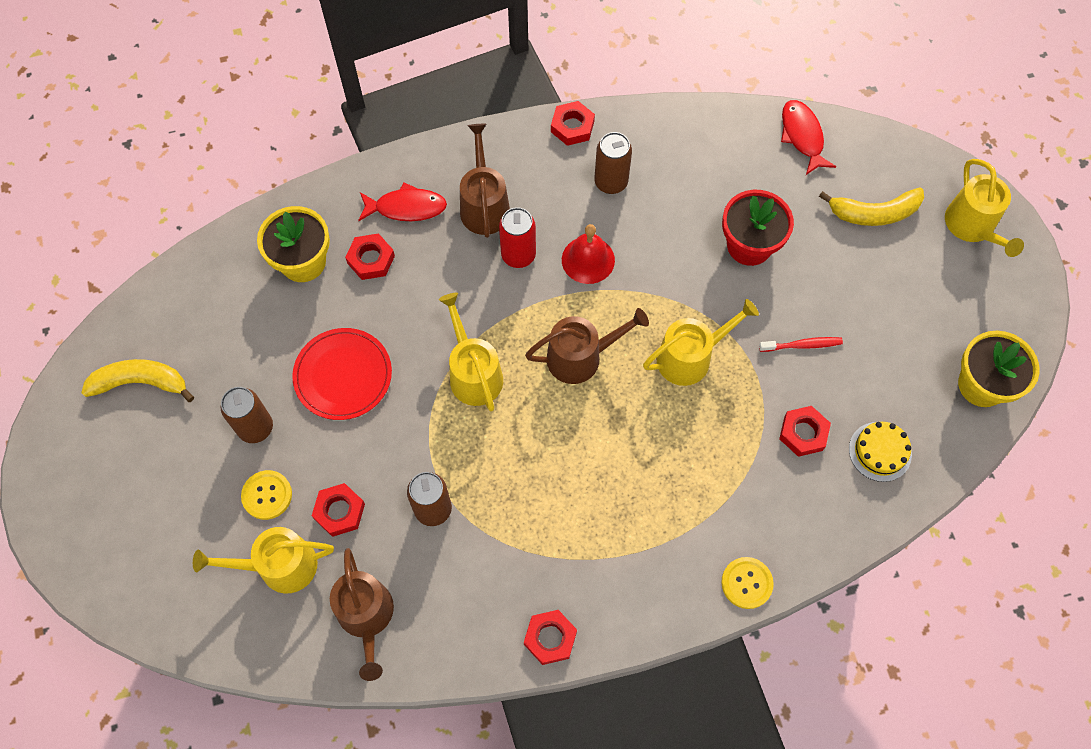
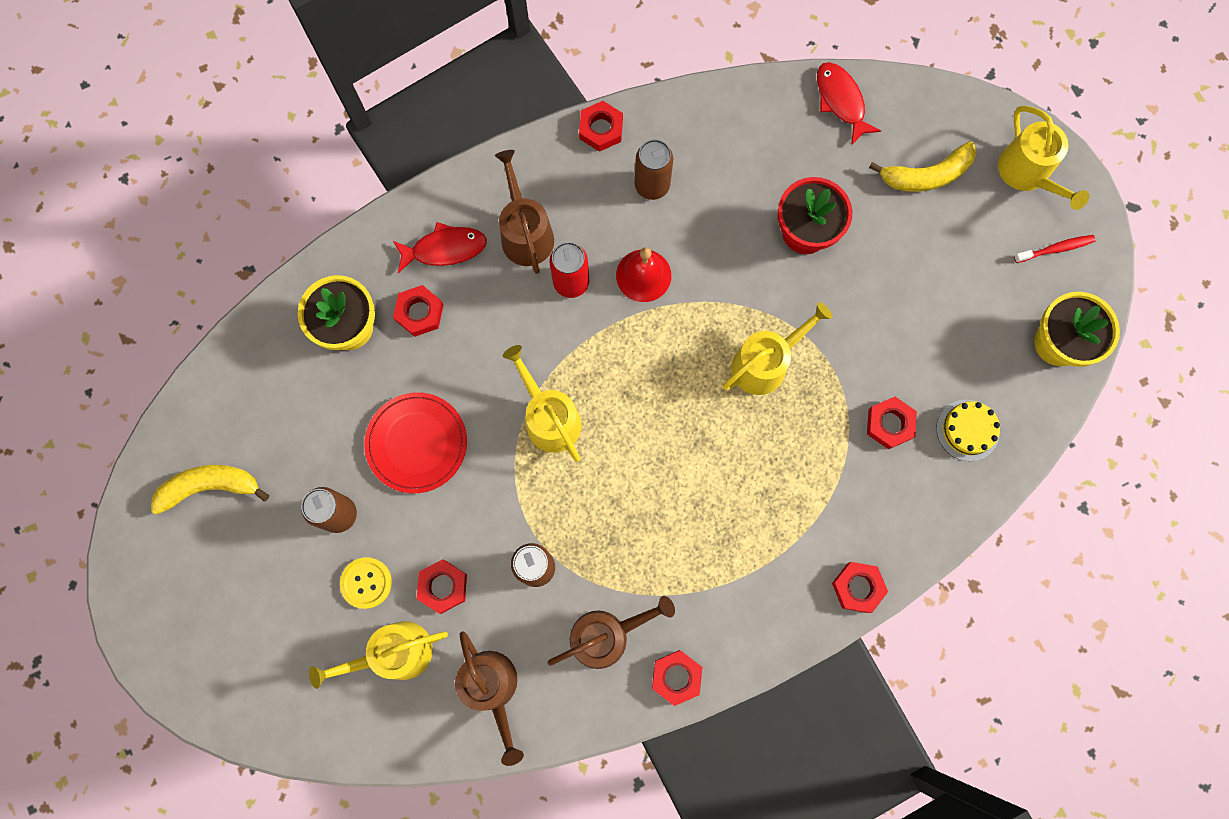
camera: 10 degrees left, 10 degrees up
brown watering can [525,308,649,384] -> brown watering can moved to [548,596,675,669]
yellow button [721,557,774,609] -> red nut [832,562,888,613]
red toothbrush [759,337,843,352] -> red toothbrush moved to [1014,235,1096,263]

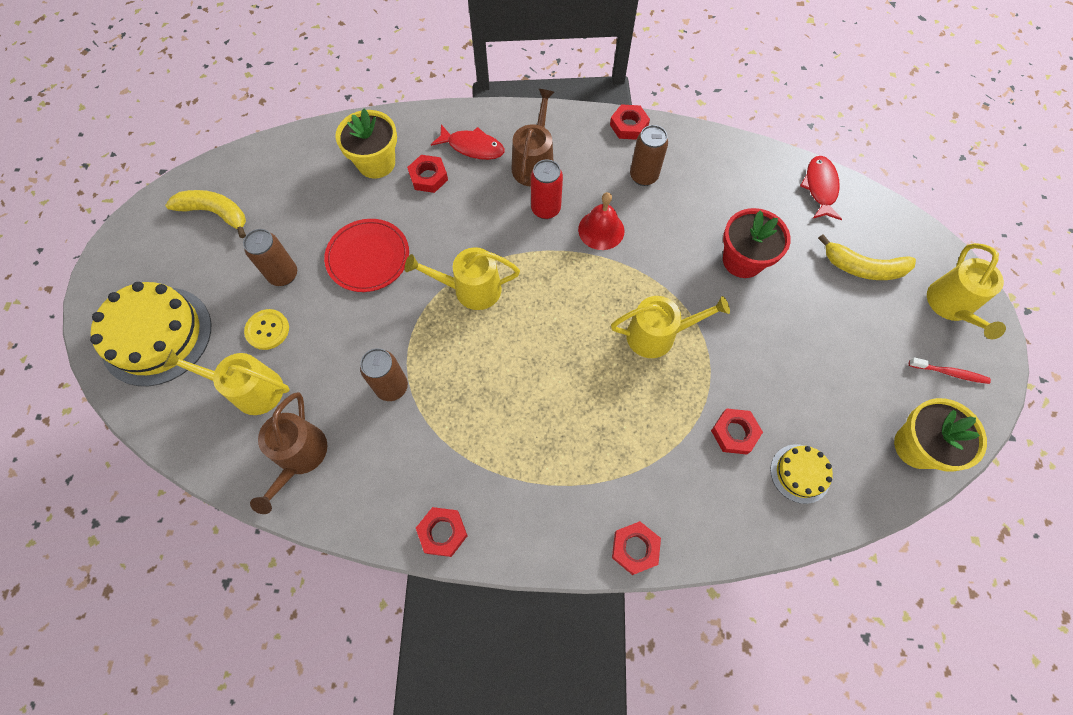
camera: 30 degrees right, 10 degrees down
red nut [417,559,467,614] -> none
yellow watering can [503,345,581,462] -> yellow watering can turned 90 degrees counterclockwise [405,247,520,310]
brown watering can [548,596,675,669] -> none
none -> yellow cake [90,282,211,386]

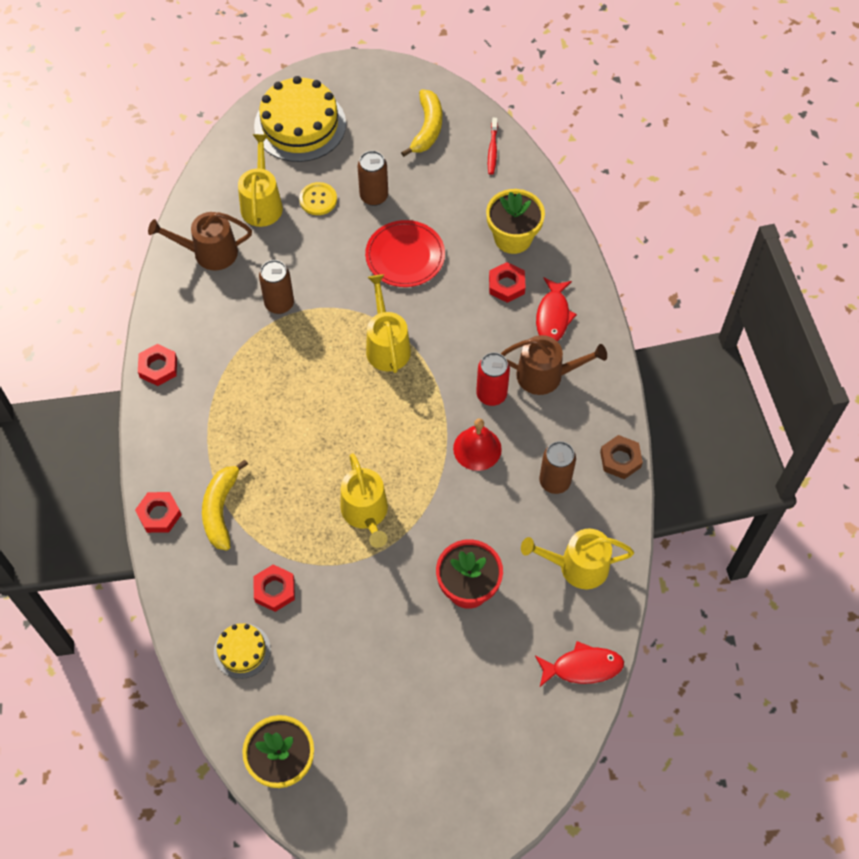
camera: 80 degrees right, 5 degrees down
red nut [610,104,650,140] -> brown nut [600,435,643,479]
yellow banana [818,234,916,280] -> yellow banana moved to [202,460,248,551]
red toothbrush [909,357,991,384] -> red toothbrush moved to [488,118,498,175]
yellow watering can [927,243,1006,339] -> yellow watering can moved to [521,529,634,589]

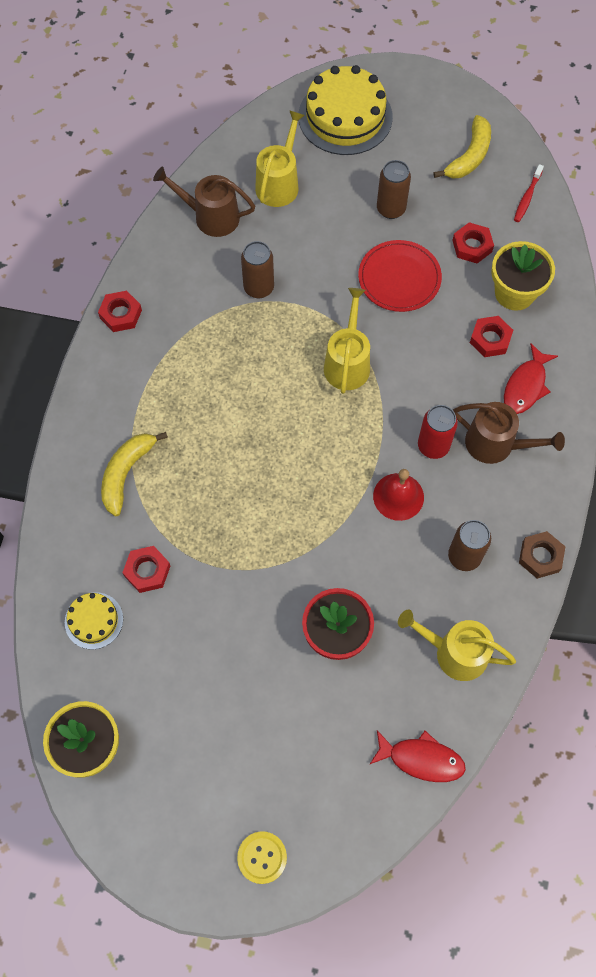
camera: 20 degrees right, 5 degrees up
red nut [135,492,182,533] -> red nut moved to [452,222,494,263]
yellow button [299,182,337,215] -> yellow button moved to [237,831,287,884]
yellow watering can [341,453,388,548] -> none

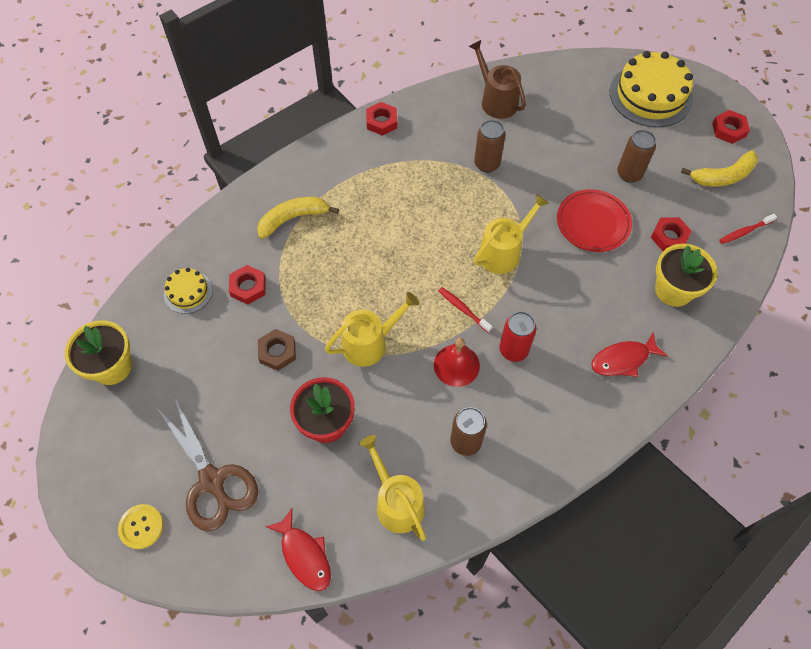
camera: 40 degrees right, 5 degrees down
yellow watering can [255,110,305,207] -> yellow watering can moved to [325,292,419,367]
brown watering can [453,402,565,464] -> none
red nut [470,316,513,357] -> red nut moved to [712,110,750,144]
brown nut [519,531,565,579] -> brown nut moved to [258,329,296,371]
none -> brown scissors [157,396,258,532]
none -> red toothbrush [439,287,492,333]

